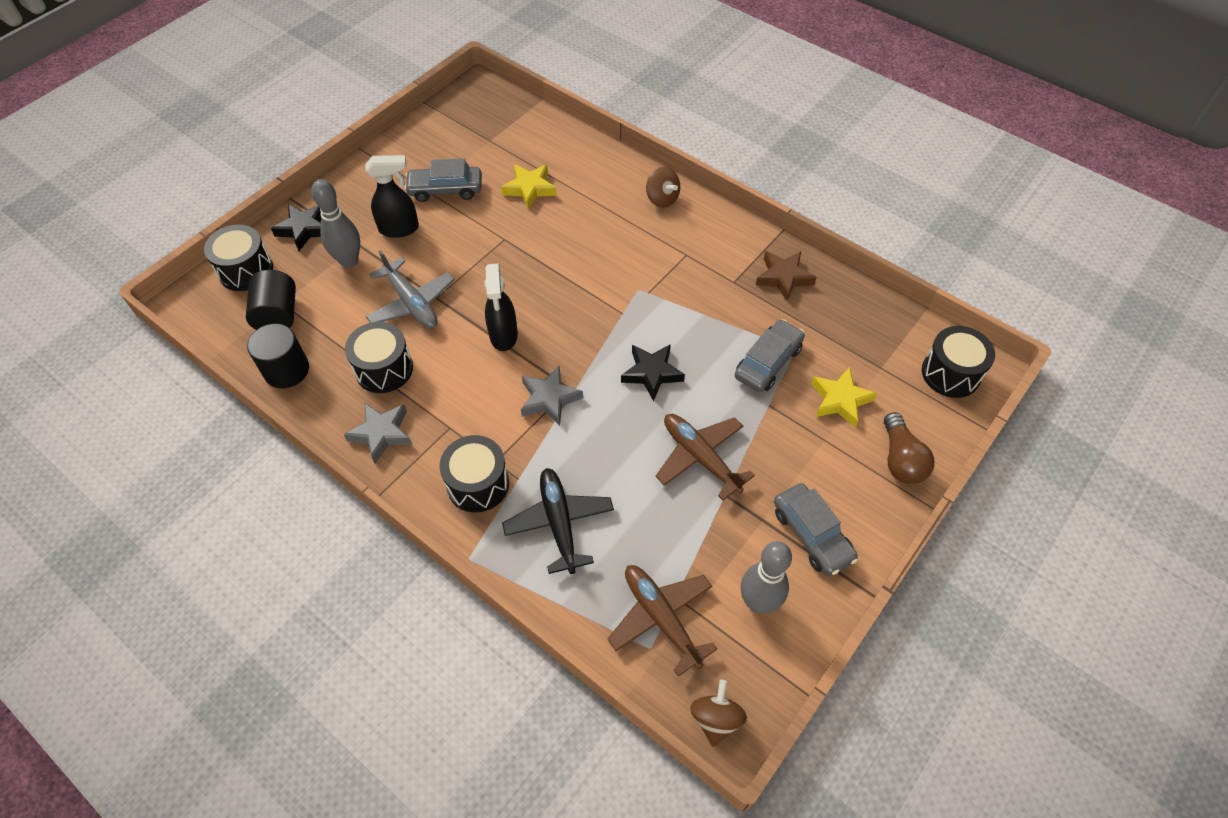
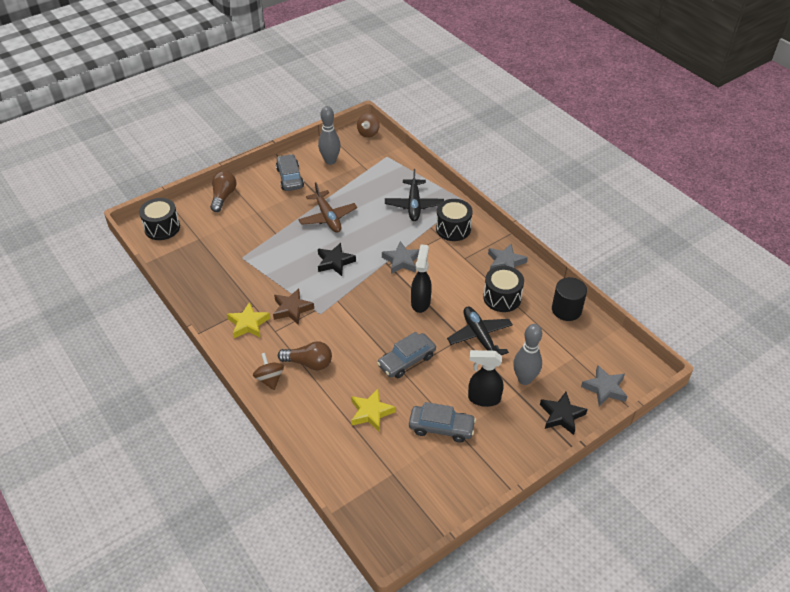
camera: 165 degrees left, 10 degrees down
black drum [204,225,273,291] -> grey star [581,365,628,406]
black cylinder [246,270,296,330] -> none
grey plane [366,250,455,328] -> black plane [447,307,513,355]
brown plane [608,565,718,677] -> none
grey car [735,319,805,392] -> grey car moved to [377,332,436,378]
brown star [756,251,817,301] -> brown star moved to [273,288,314,325]
yellow star [811,367,878,428] -> yellow star moved to [227,302,270,338]
none -> brown light bulb [278,341,332,370]

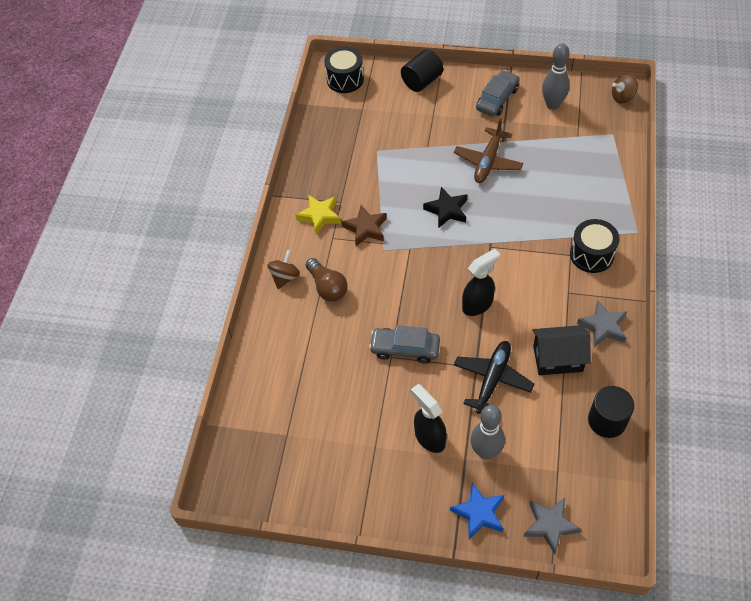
camera: 50 degrees right, 10 degrees up
brown light bulb [210,171,237,212] -> black cylinder [401,49,443,92]
yellow star [351,389,396,432] -> none
grey star [382,241,419,274] -> none
black plane [385,169,444,221] -> none
grey car [409,402,476,443] -> none
black drum [483,266,524,312] -> black house [532,325,591,375]
black star [540,392,588,435] -> blue star [450,483,504,539]

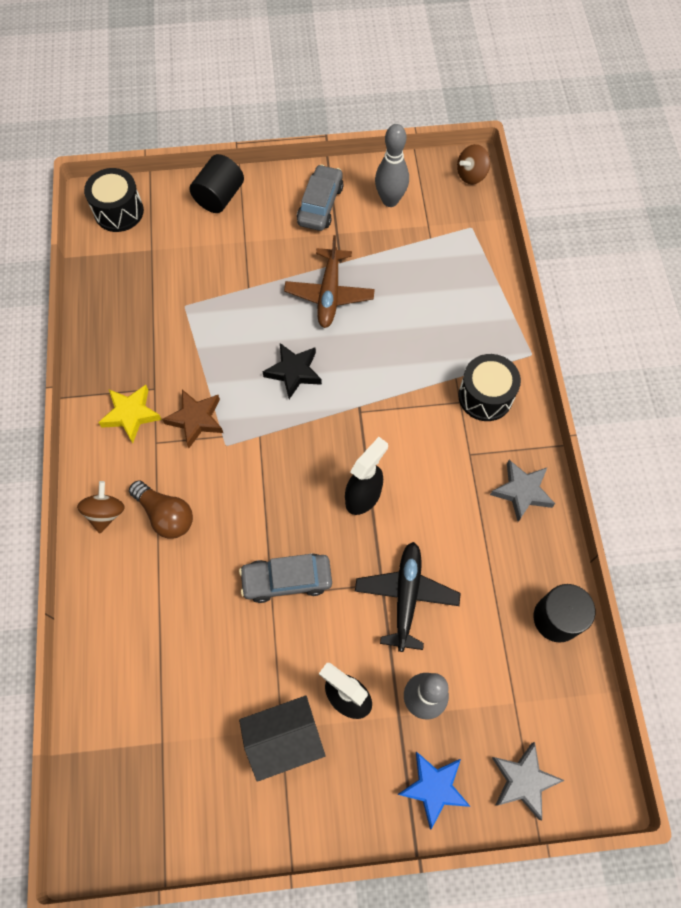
camera: 20 degrees left, 10 degrees up
black house [532,325,591,375] -> black house moved to [239,696,326,782]

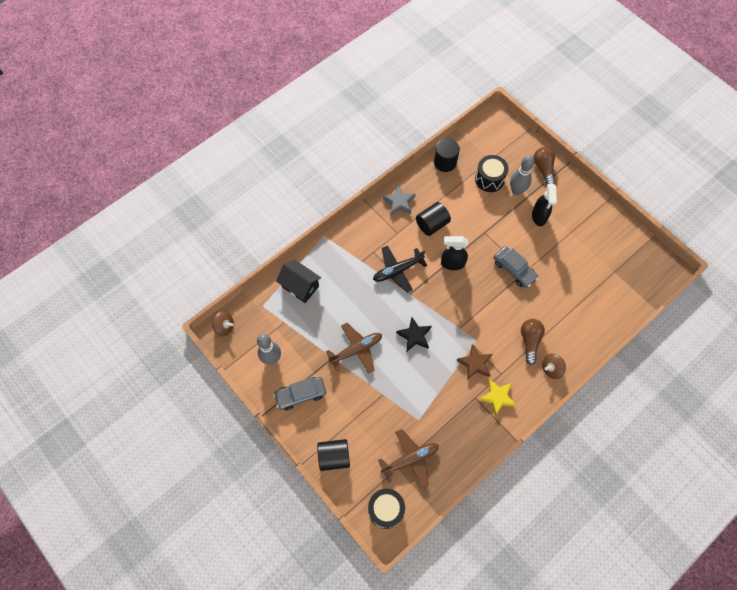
camera: 125 degrees left, 0 degrees up
black house [239,696,326,782] -> black house moved to [276,259,321,303]
black plane [355,542,461,652] -> black plane moved to [373,246,427,293]
blue star [397,752,471,830] -> brown light bulb [534,147,555,186]
black drum [458,354,521,421] -> black drum moved to [475,155,509,192]
grey star [492,742,565,820] -> none
none -> brown plane [378,429,439,488]
none -> black cylinder [416,202,451,236]

